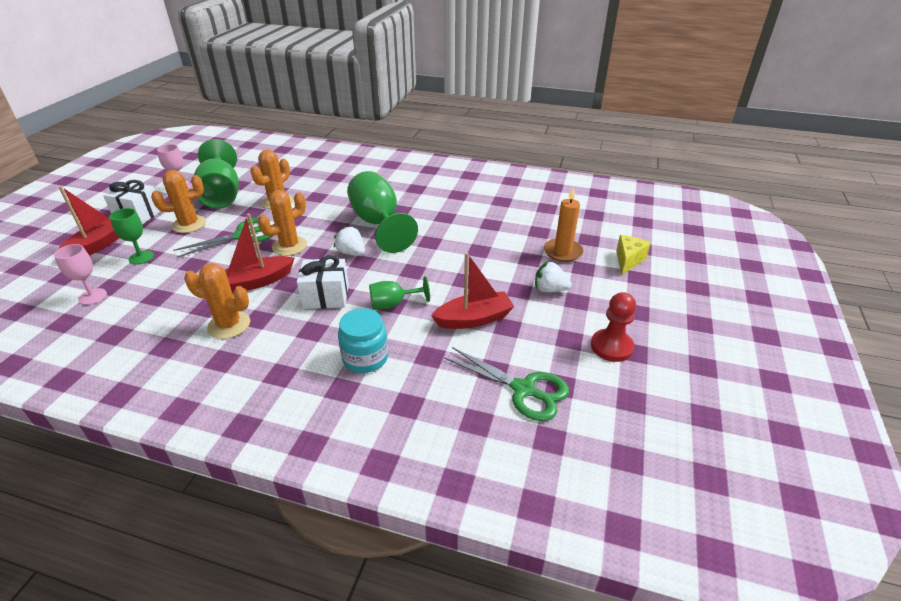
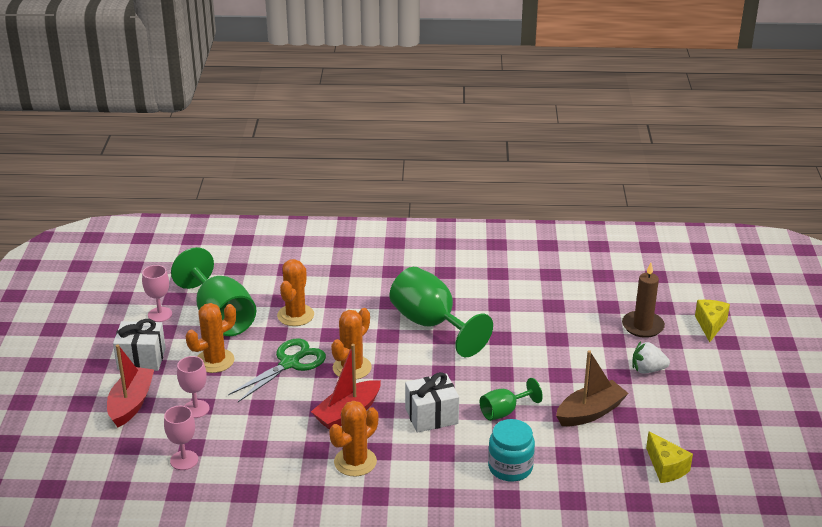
camera: 15 degrees left, 5 degrees down
green goblet [109,208,154,265] -> pink goblet [177,356,209,418]
orange cactus [184,263,250,339] -> orange cactus turned 45 degrees counterclockwise [329,401,378,477]
white strawberry [333,226,365,256] -> none
red boat [431,252,515,329] -> brown boat [556,350,628,426]
green scissors [444,347,569,421] -> yellow cheese [646,431,693,483]
orange candle [544,187,584,262] -> brown candle [622,263,665,338]
red pawn [591,292,636,362] -> none

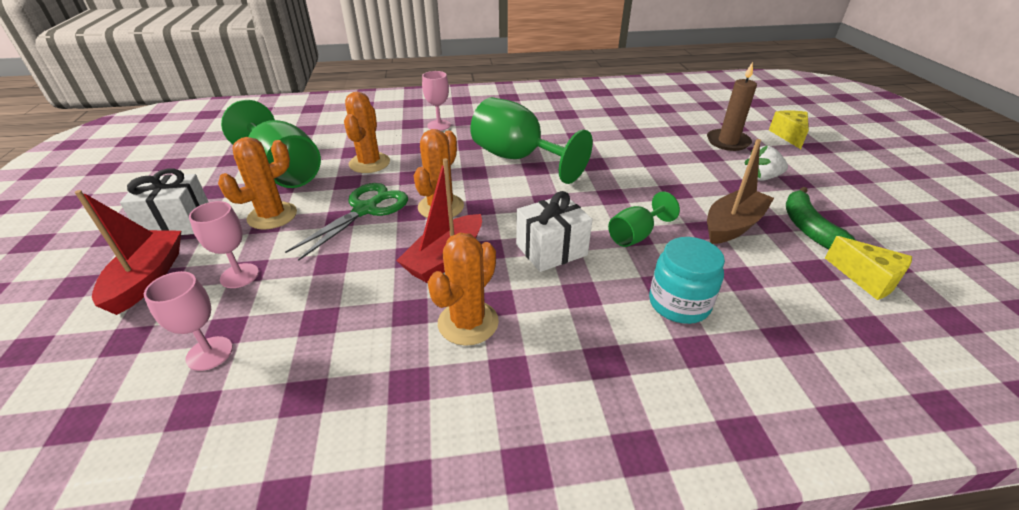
camera: 10 degrees left, 5 degrees up
pink goblet [142,265,172,322] -> pink goblet moved to [422,71,451,131]
none -> green banana [786,187,856,249]

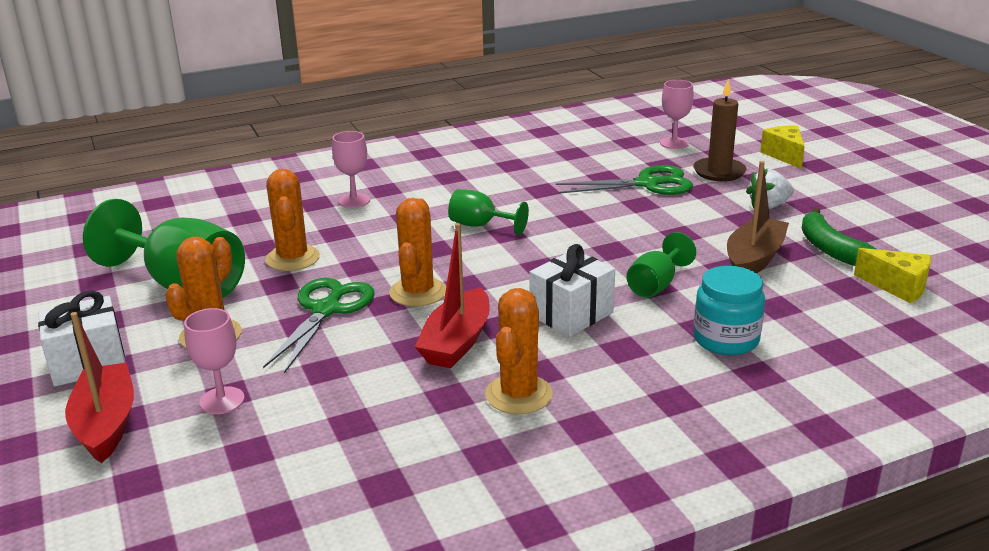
camera: 15 degrees left, 10 degrees down
pink goblet [144,271,233,371] -> pink goblet moved to [660,80,694,149]
green goblet [470,97,593,184] -> green goblet [448,189,529,235], size x0.52
none -> green scissors [556,165,693,195]

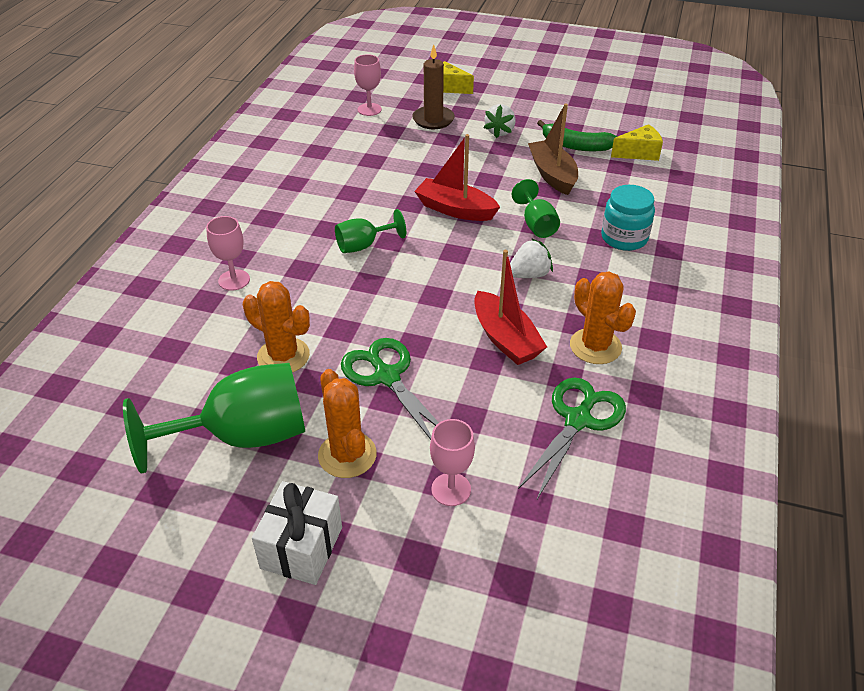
camera: 50 degrees left, 15 degrees up
red boat [65,312,134,463] -> red boat moved to [414,134,500,221]
orange cactus [389,198,446,307] -> none
white gift [529,244,615,337] -> white strawberry [510,238,553,278]
green scissors [556,165,693,195] -> green scissors moved to [518,378,626,499]

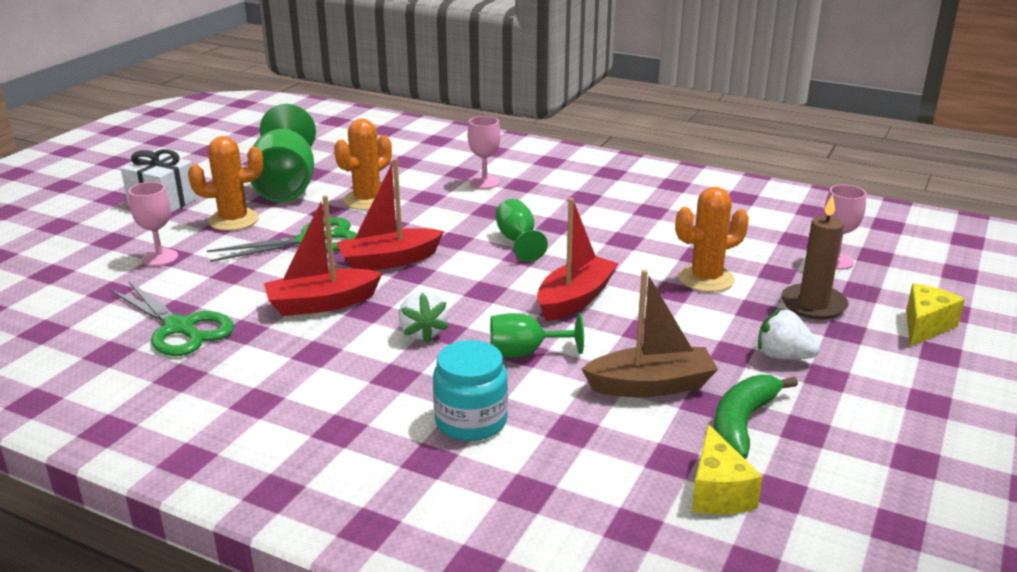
camera: 100 degrees right, 15 degrees down
orange cactus [570,271,636,364] -> orange cactus moved to [676,187,749,292]
none -> red boat [336,158,444,270]

